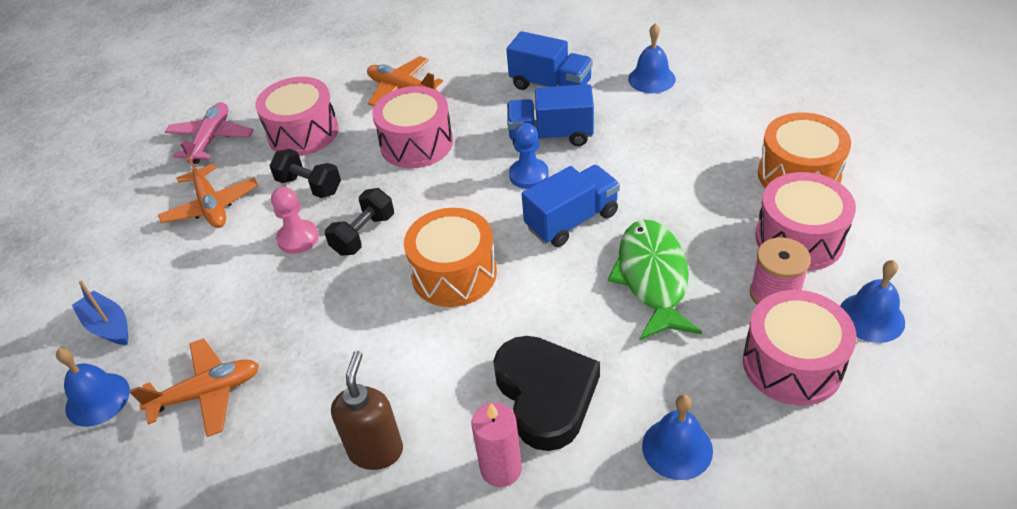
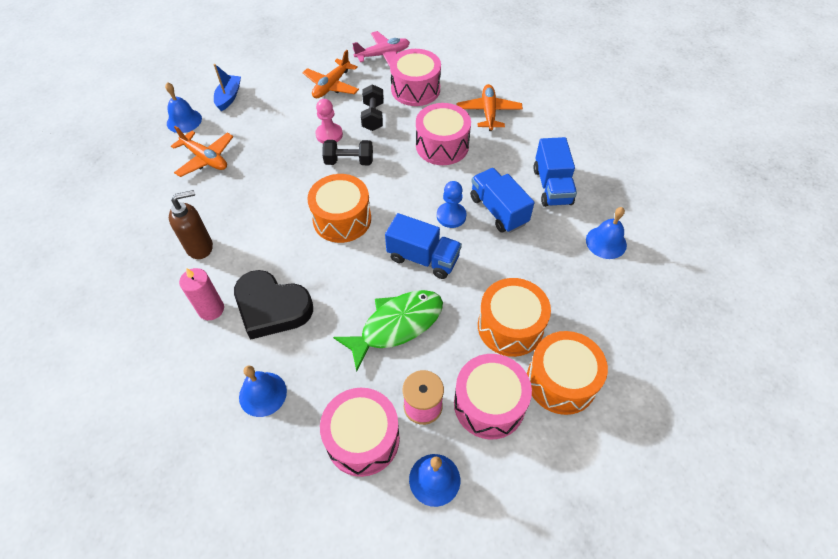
camera: 55 degrees right, 10 degrees up
black heart [493,336,600,451] -> black heart turned 75 degrees clockwise [234,270,313,340]
none -> orange drum [478,278,551,357]

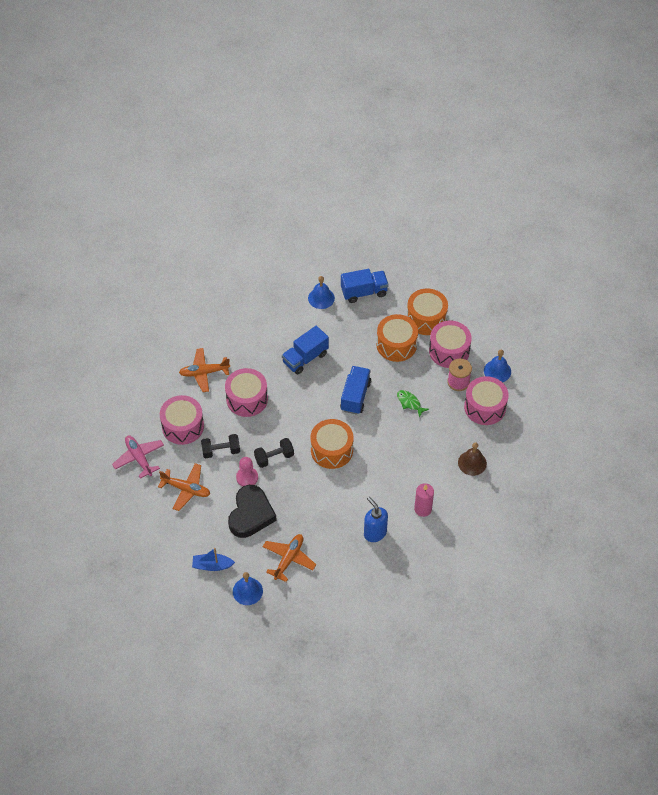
camera: 100 degrees left, 0 degrees up
brown soap dispenser [169,190,213,259] -> blue soap dispenser [364,497,388,542]
black heart [234,270,313,340] -> black heart moved to [228,485,277,538]
blue bell [239,365,287,417] -> brown bell [458,442,487,476]
black dumbbell [322,140,373,165] -> black dumbbell turned 75 degrees clockwise [254,438,294,468]
green fish [333,290,443,372] -> green fish [397,390,429,418], size x0.50
blue pawn [437,181,466,228] -> none
blue truck [533,137,577,207] -> blue truck moved to [341,269,389,303]

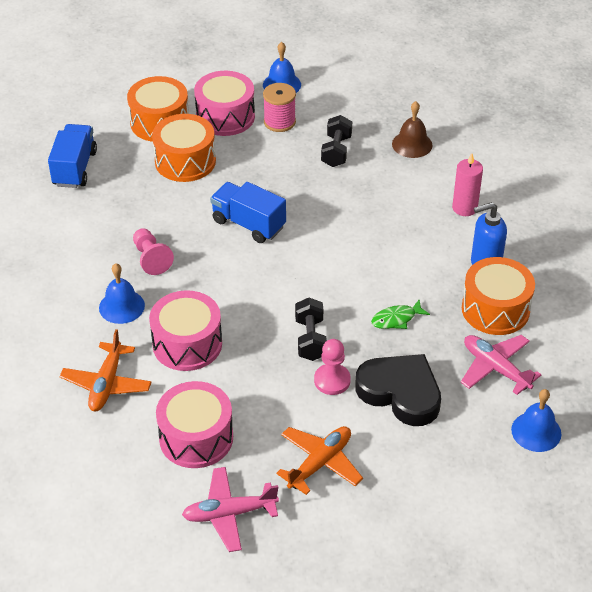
camera: 70 degrees left, 10 degrees down
blue boat [192,548,235,571] -> none
black dumbbell [201,434,240,459] -> black dumbbell moved to [321,115,352,167]
orange plane [263,534,316,582] -> pink plane [461,335,541,395]
blue truck [282,326,329,375] -> pink pawn [133,228,174,275]
blue bell [308,276,335,309] -> blue bell moved to [99,263,145,324]
orange drum [311,419,354,469] -> orange drum moved to [462,257,535,335]
green fish [397,390,429,418] -> green fish moved to [371,300,430,329]
pink drum [464,376,509,425] -> none

